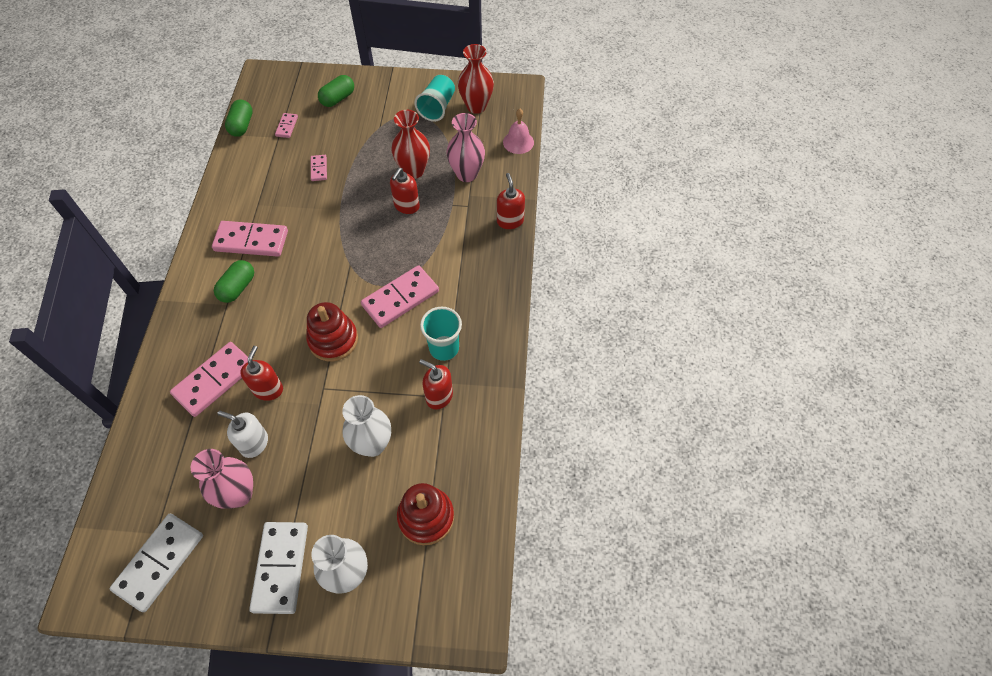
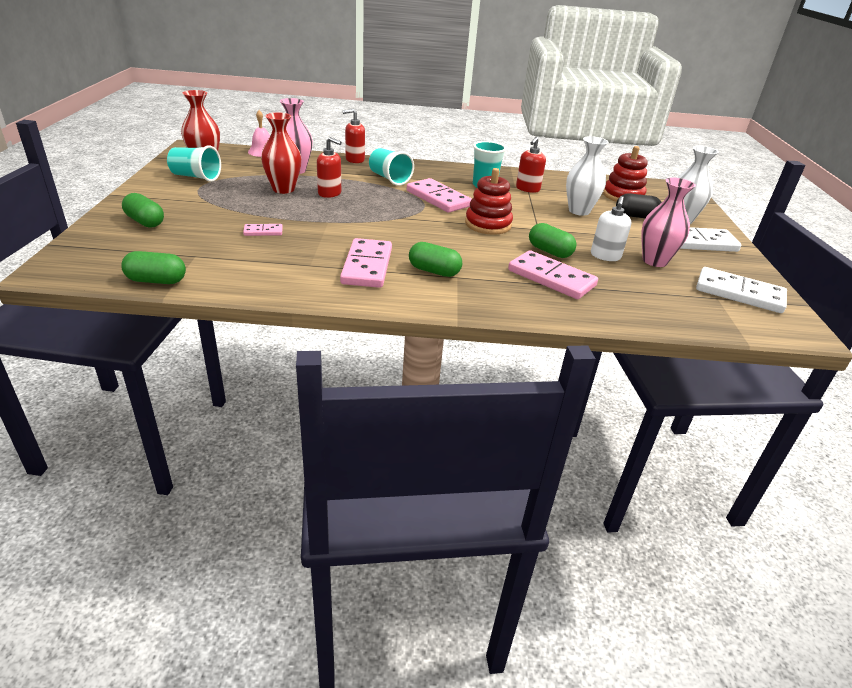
camera: 95 degrees left, 25 degrees down
red soap dispenser [240,346,283,401] -> green capsule [529,223,577,258]
pink domino [275,113,298,138] -> none
none -> turquoise cup [369,148,414,186]
none -> black capsule [616,193,662,218]

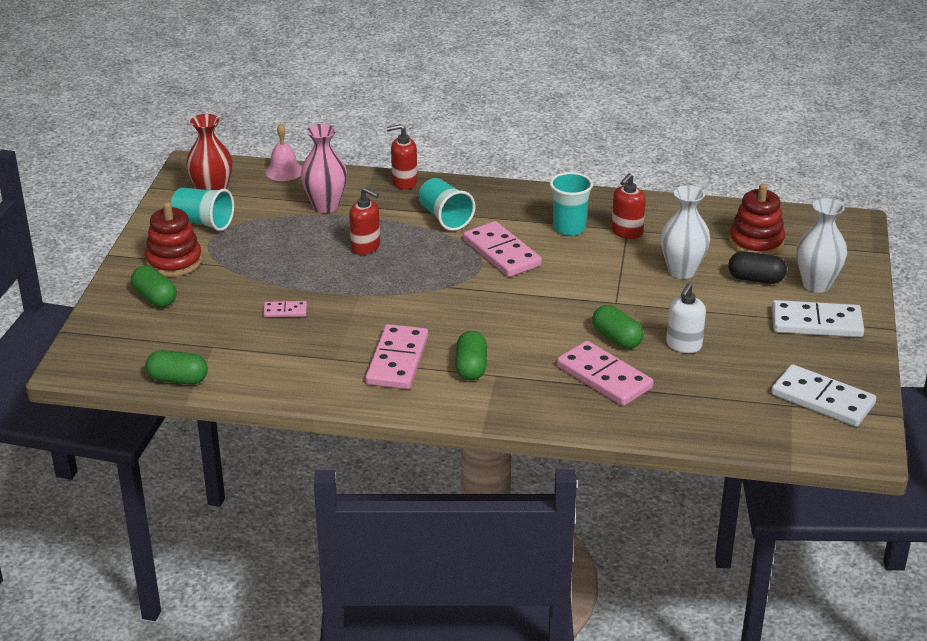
camera: 10 degrees right, 0 degrees up
red vase [261,113,301,194] -> none
green capsule [409,242,462,277] -> green capsule turned 60 degrees clockwise [455,331,487,381]
red stacking toy [465,168,513,235] -> red stacking toy moved to [145,202,202,277]
pink vase [641,178,696,267] -> none

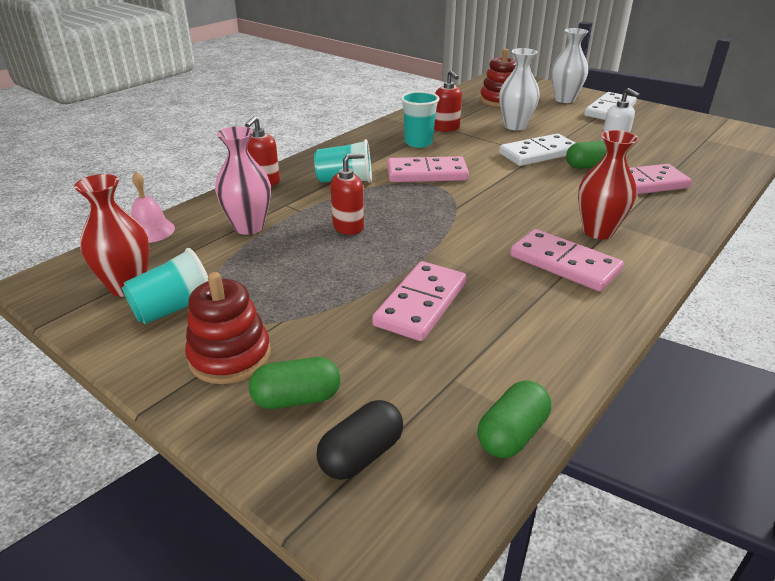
camera: 60 degrees left, 0 degrees up
pink domino [263,301,307,317] -> pink domino [372,261,466,341], size x2.05
green capsule [455,331,487,381] -> red vase [578,130,639,239]
black capsule [728,251,787,284] -> black capsule moved to [316,400,403,480]
white domino [771,364,876,427] -> white domino moved to [499,134,575,166]

